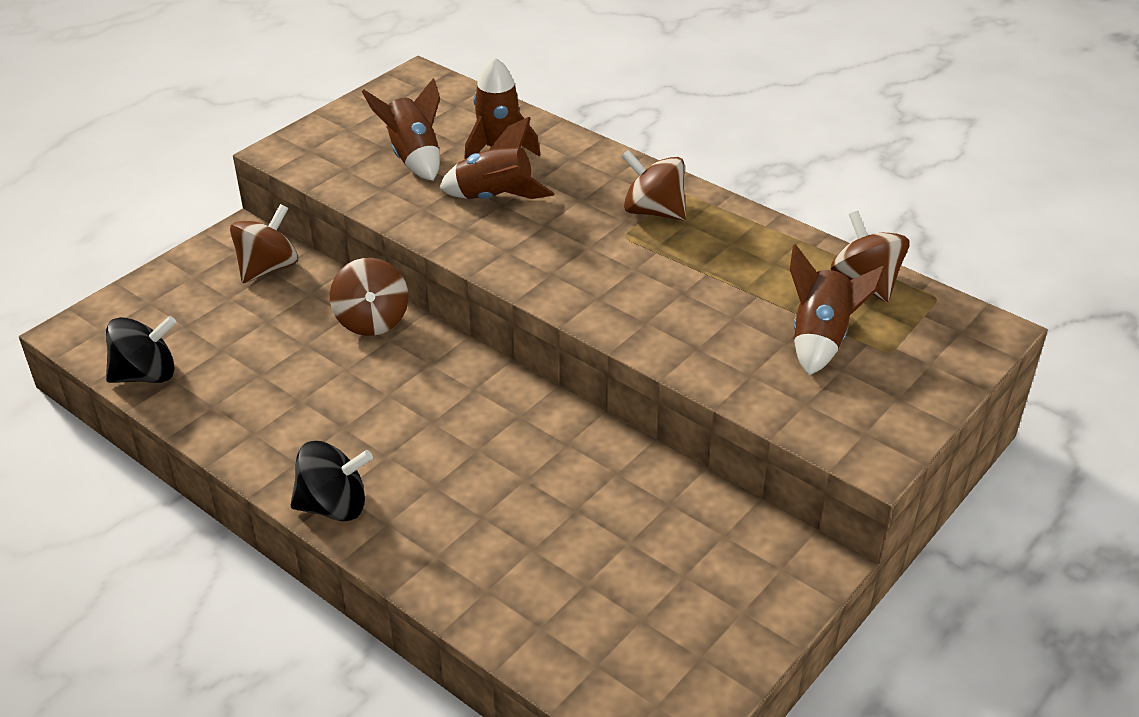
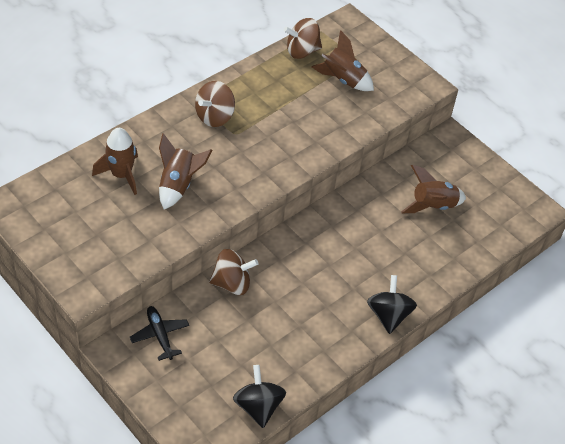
camera: 85 degrees left, 10 degrees up
brown spinning top [230,204,298,283] -> black plane [130,306,189,361]
brown rocket [362,78,440,181] -> brown rocket moved to [401,165,466,213]

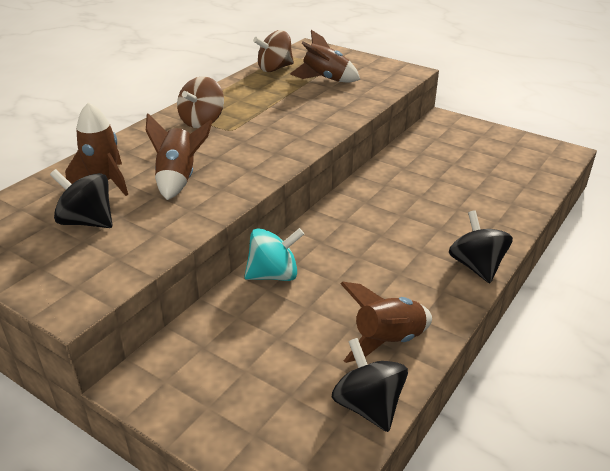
camera: 10 degrees left, 15 degrees down
black plane [130,306,189,361] -> none
brown spinning top [209,249,259,295] -> turquoise spinning top [244,228,304,281]
brown rocket [401,165,466,213] -> brown rocket moved to [340,282,432,363]
none -> black spinning top [50,169,112,228]

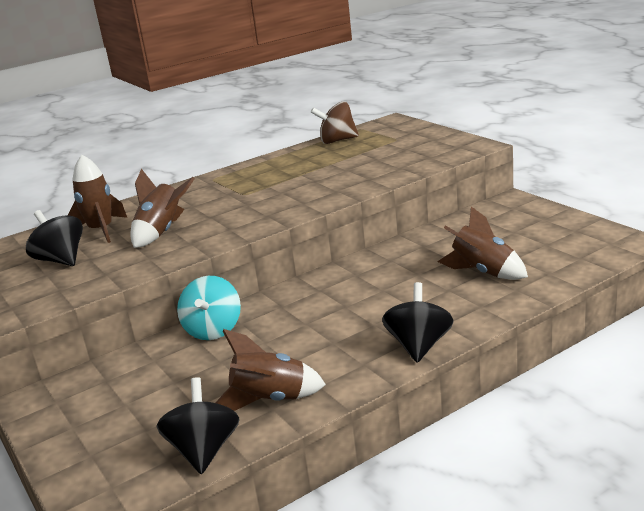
camera: 25 degrees right, 10 degrees down
brown spinning top [177,76,224,128] -> none
turquoise spinning top [244,228,304,281] -> turquoise spinning top turned 90 degrees clockwise [177,276,241,340]
brown rocket [290,30,360,82] -> brown rocket moved to [437,207,528,280]

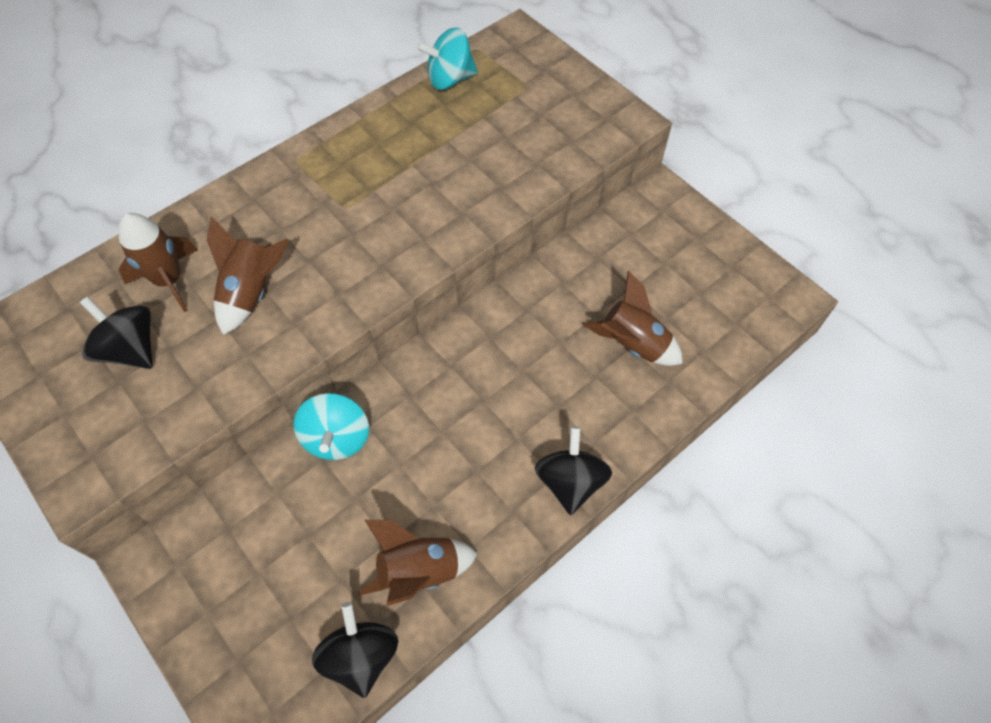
camera: 10 degrees left, 35 degrees up
brown spinning top [311,101,359,144] -> turquoise spinning top [417,28,478,90]

